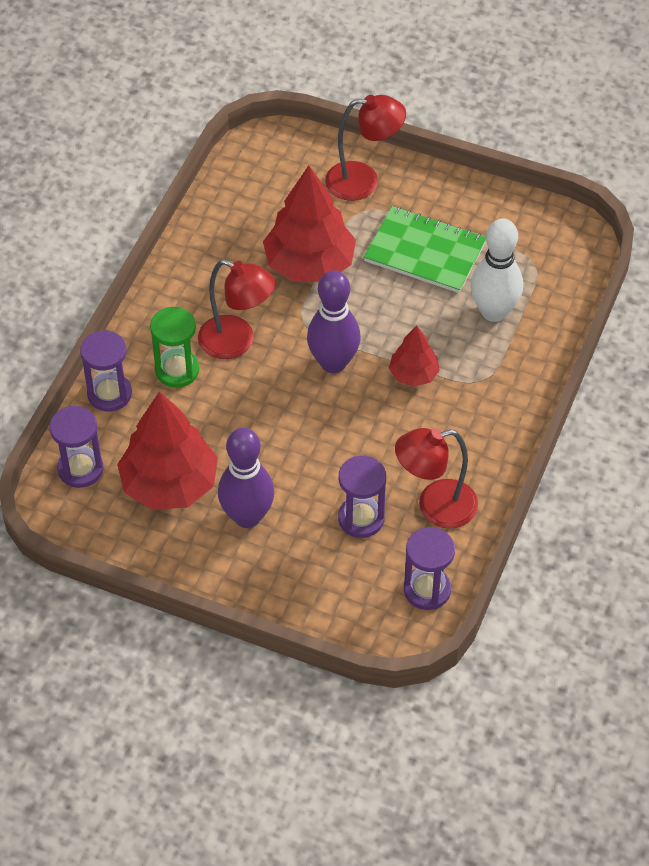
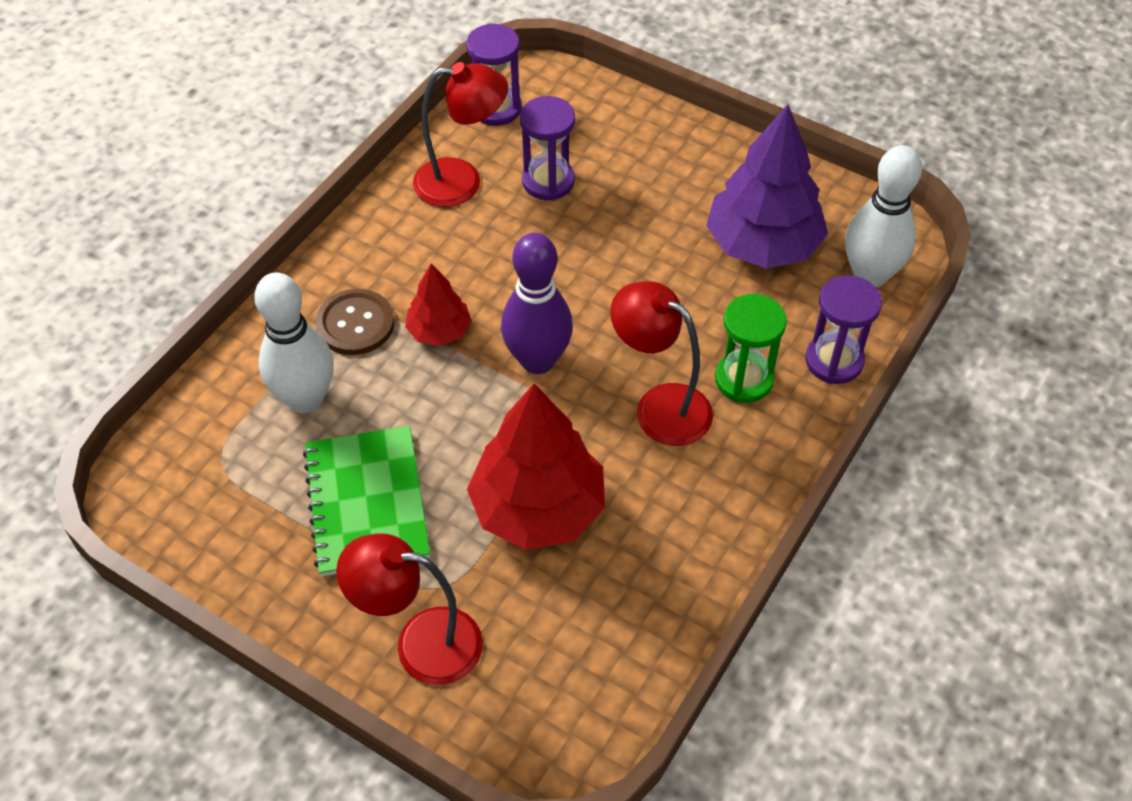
camera: 170 degrees left, 0 degrees up
purple hourglass [50,406,103,488] -> white bowling pin [845,145,922,288]
red tree [117,391,218,510] -> purple tree [706,105,828,269]
purple bowling pin [218,428,274,528] -> none
green notebook [364,206,486,293] -> green notebook turned 45 degrees clockwise [303,426,430,576]
none -> brown button [316,289,394,355]

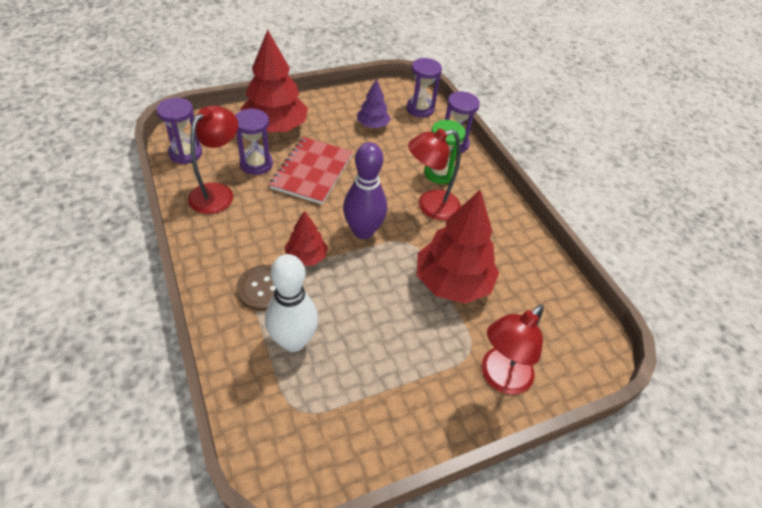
camera: 60 degrees left, 5 degrees down
green notebook [303,426,430,576] -> none
purple tree [706,105,828,269] -> purple tree [357,79,391,128], size x0.53
white bowling pin [845,145,922,288] -> purple hourglass [406,58,442,117]
none -> red tree [240,29,308,132]
none -> red notebook [269,137,353,204]

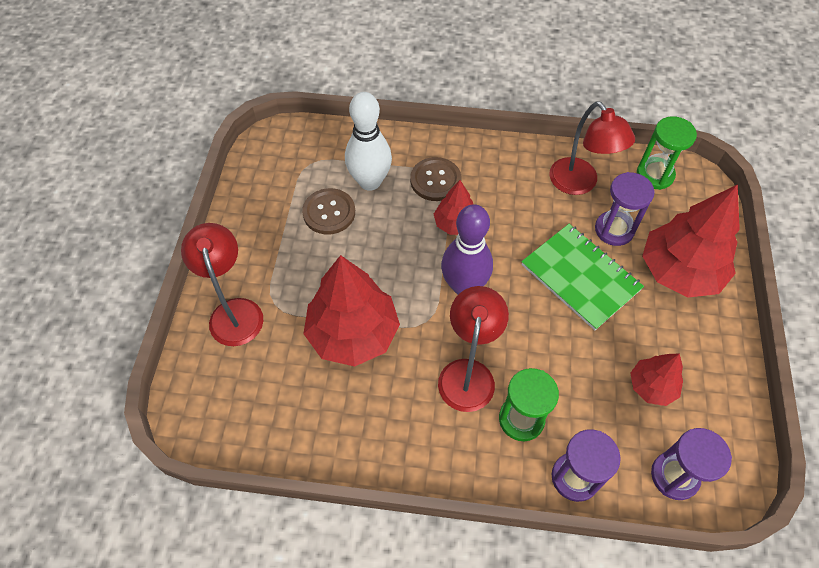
camera: 125 degrees right, 10 degrees up
purple hourglass [156,98,202,164] -> green hourglass [637,116,697,190]
red notebook [269,137,353,204] -> green notebook [521,224,644,330]
purple tree [357,79,391,128] -> red tree [631,353,683,406]
none -> brown button [302,188,355,234]

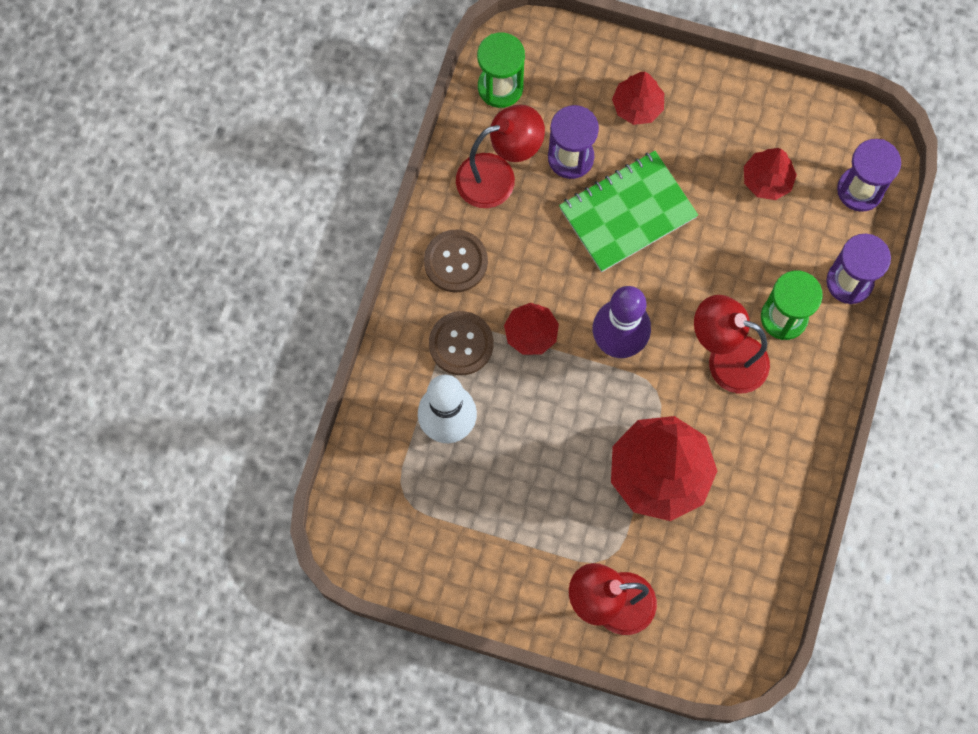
camera: 80 degrees left, 15 degrees up
brown button [302,188,355,234] -> brown button moved to [424,229,488,293]
red tree [642,184,740,298] -> red tree [612,72,664,125], size x0.53

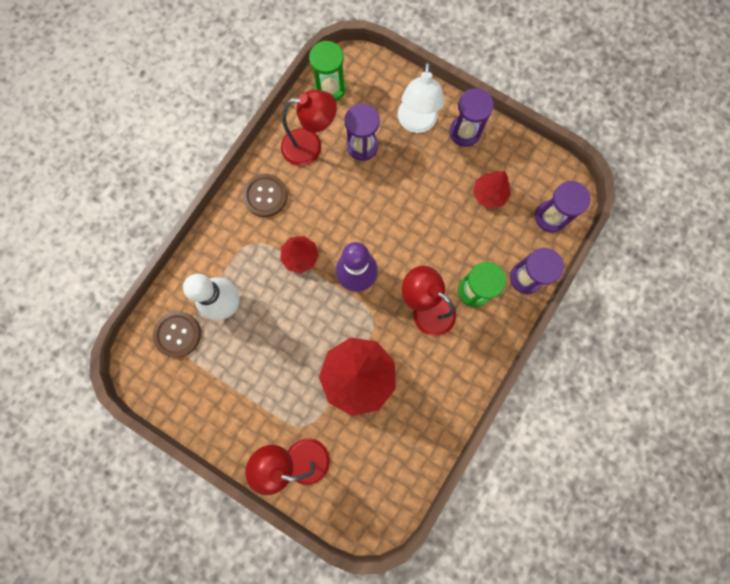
camera: 15 degrees right, 5 degrees up
brown button [429,311,493,375] -> brown button moved to [153,311,201,358]
green notebook [559,151,698,272] -> none
red tree [612,72,664,125] -> white lamp [398,62,445,133]
none -> purple hourglass [449,88,494,147]

